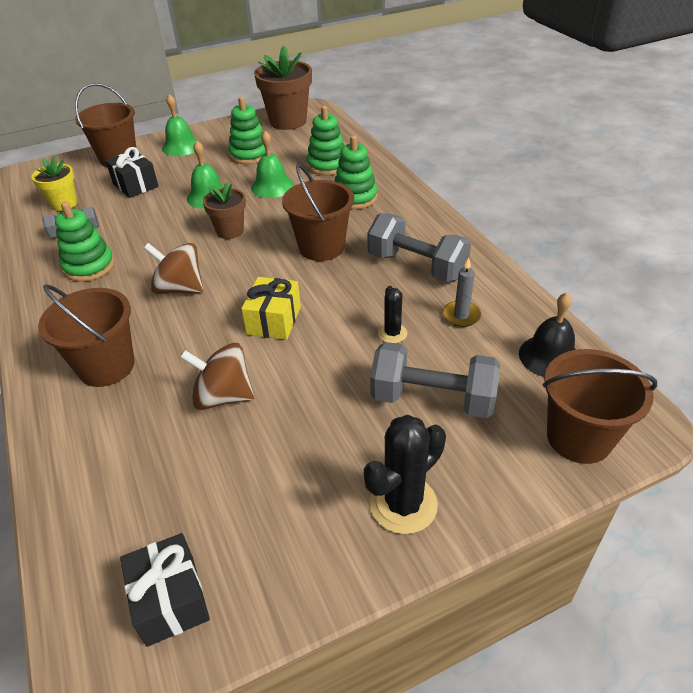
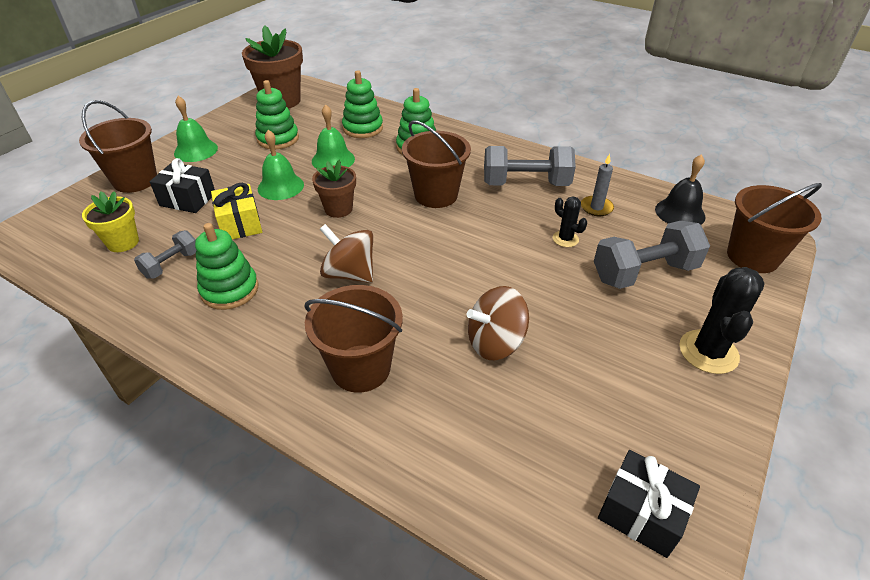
camera: 35 degrees left, 0 degrees up
brown spinning top [144,243,203,294] -> brown spinning top turned 45 degrees clockwise [320,224,373,283]
yellow gift [241,277,301,340] -> yellow gift moved to [211,183,262,239]

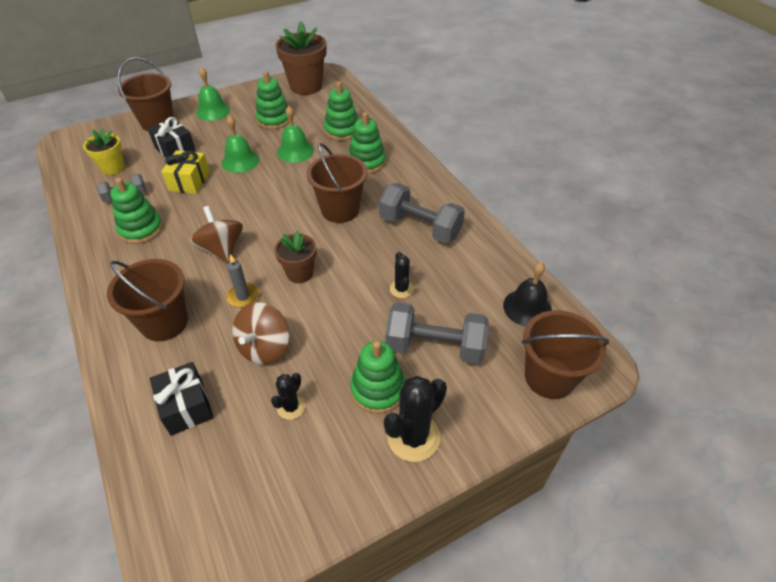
camera: 30 degrees right, 5 degrees up
brown flower pot [312,160,356,218] -> brown flower pot moved to [274,230,316,283]
brown spinning top [467,286,529,360] -> brown spinning top turned 75 degrees counterclockwise [232,302,289,365]
grey candle [581,154,614,216] -> grey candle moved to [226,254,259,308]
black gift [598,450,700,558] -> black gift moved to [150,362,213,436]
none -> black cactus [271,373,305,420]
none -> green stacking toy [350,341,405,414]

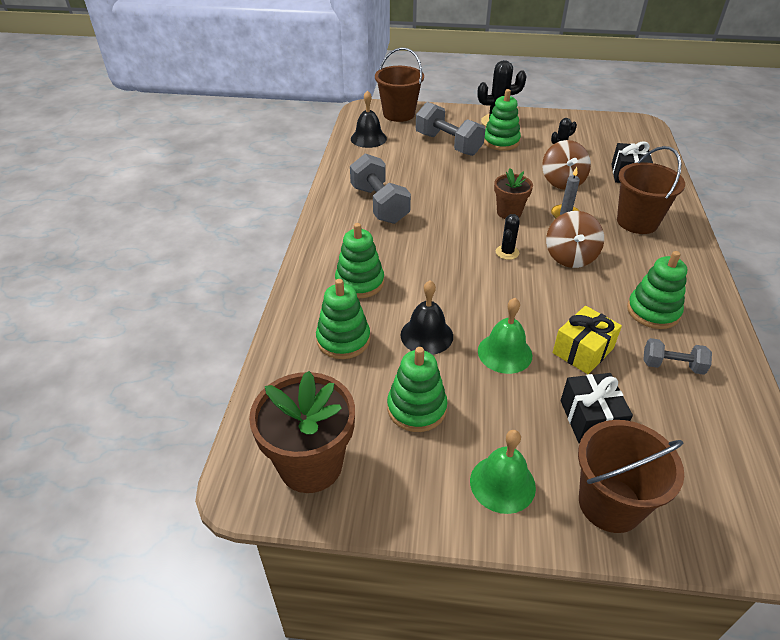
camera: 145 degrees left, 5 degrees down
yellow flower pot [83,128,125,175] -> none
brown spinning top [232,302,289,365] -> brown spinning top turned 120 degrees clockwise [542,140,591,190]
green bell [277,106,314,163] -> black bell [401,280,453,355]
brown bucket [307,143,368,223] -> none
black cactus [390,252,414,298] -> black cactus moved to [496,214,520,260]

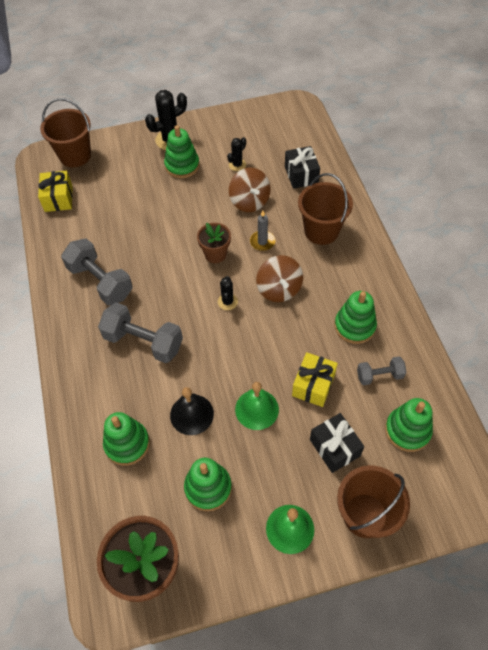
camera: 20 degrees left, 15 degrees up
green stacking toy [335,223,384,299] -> green stacking toy moved to [385,398,433,452]
black bell [351,90,387,148] -> yellow gift [38,171,73,212]
grey dumbbell [416,102,485,156] -> grey dumbbell moved to [98,302,183,363]

